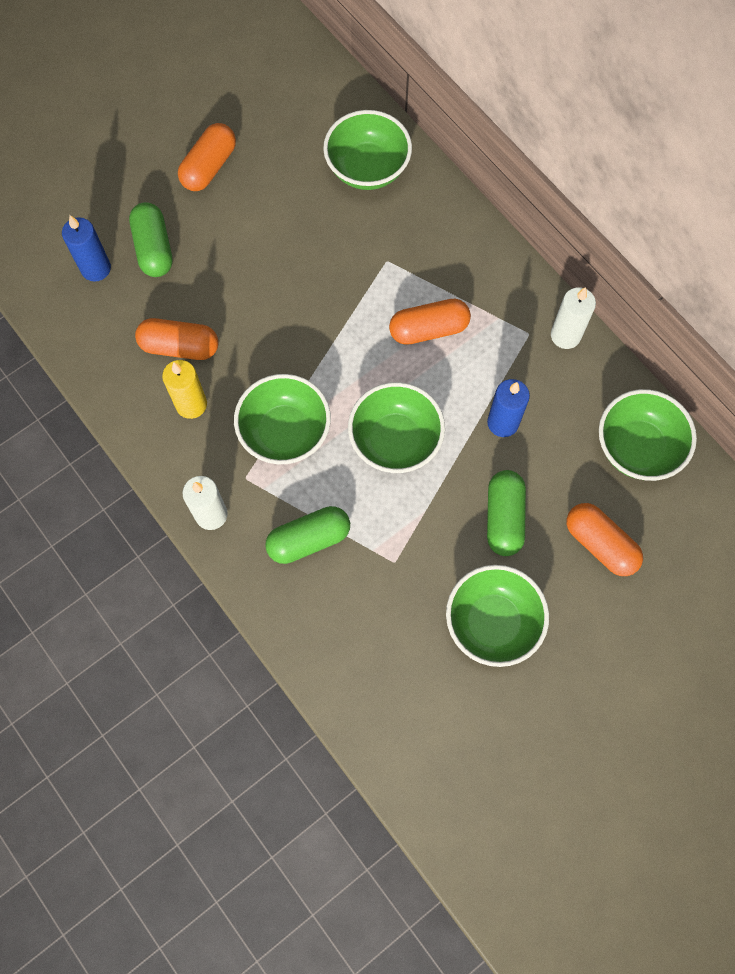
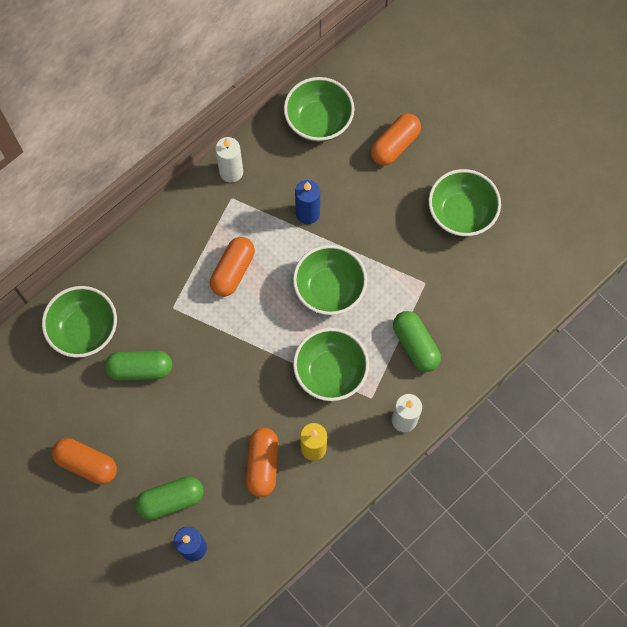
camera: 95 degrees left, 0 degrees up
orange capsule [389,299,471,345] -> orange capsule turned 45 degrees clockwise [210,237,255,297]
green capsule [487,470,526,556] -> green capsule moved to [105,350,172,380]

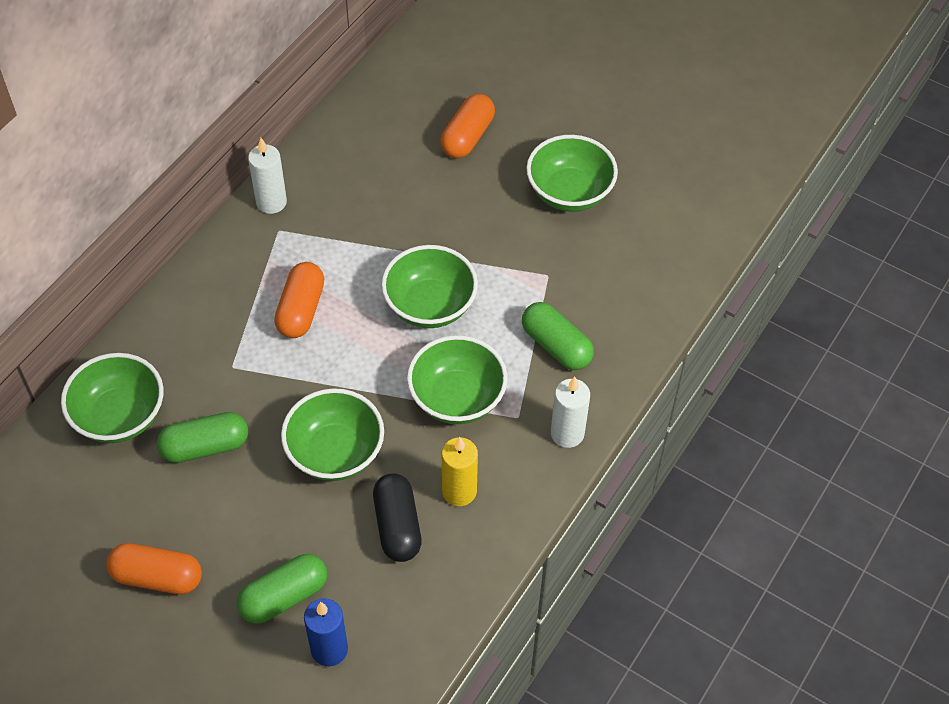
camera: 15 degrees left, 15 degrees down
orange capsule [246,428,279,497] -> black capsule [373,473,421,562]
green bowl [284,77,354,142] -> green bowl moved to [281,388,384,481]
blue candle [295,180,320,224] -> none

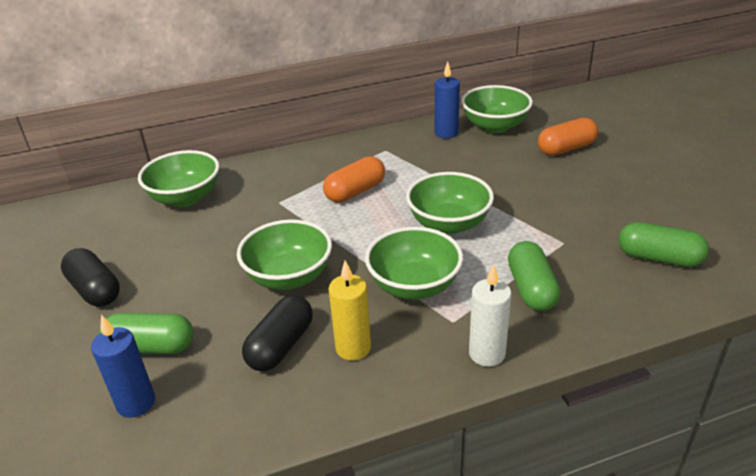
camera: 40 degrees right, 20 degrees down
orange capsule [106,543,202,594] -> black capsule [61,248,120,307]
green capsule [157,412,248,463] -> green capsule moved to [618,222,709,267]
white candle [248,138,287,214] -> none
green bowl [526,135,618,212] -> green bowl moved to [461,85,533,133]
none -> blue candle [435,62,460,138]

